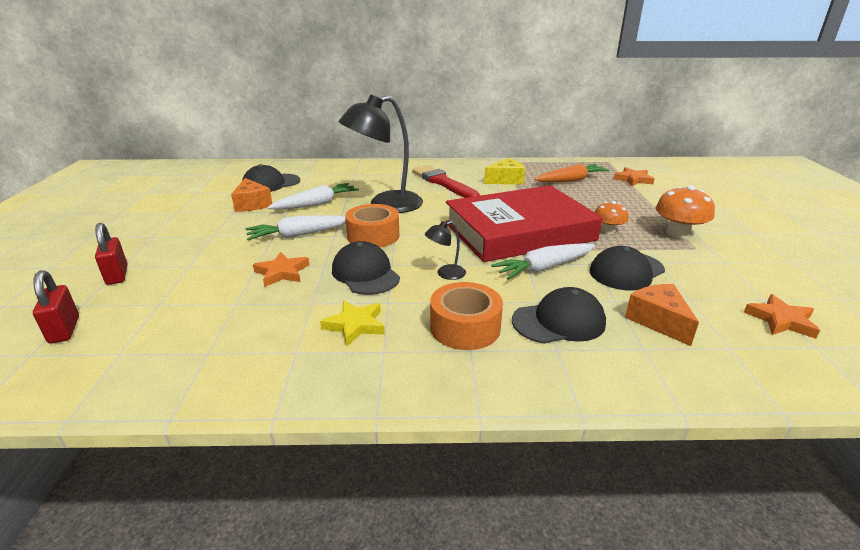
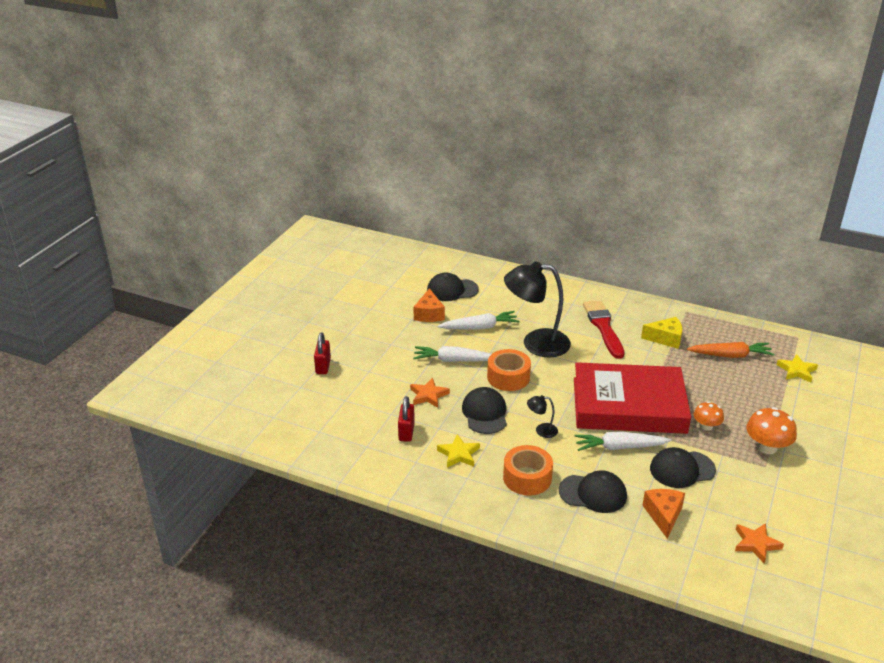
camera: 25 degrees right, 5 degrees up
red padlock [33,270,79,344] -> red padlock moved to [398,396,415,442]
orange star [614,167,655,186] -> yellow star [776,354,818,383]

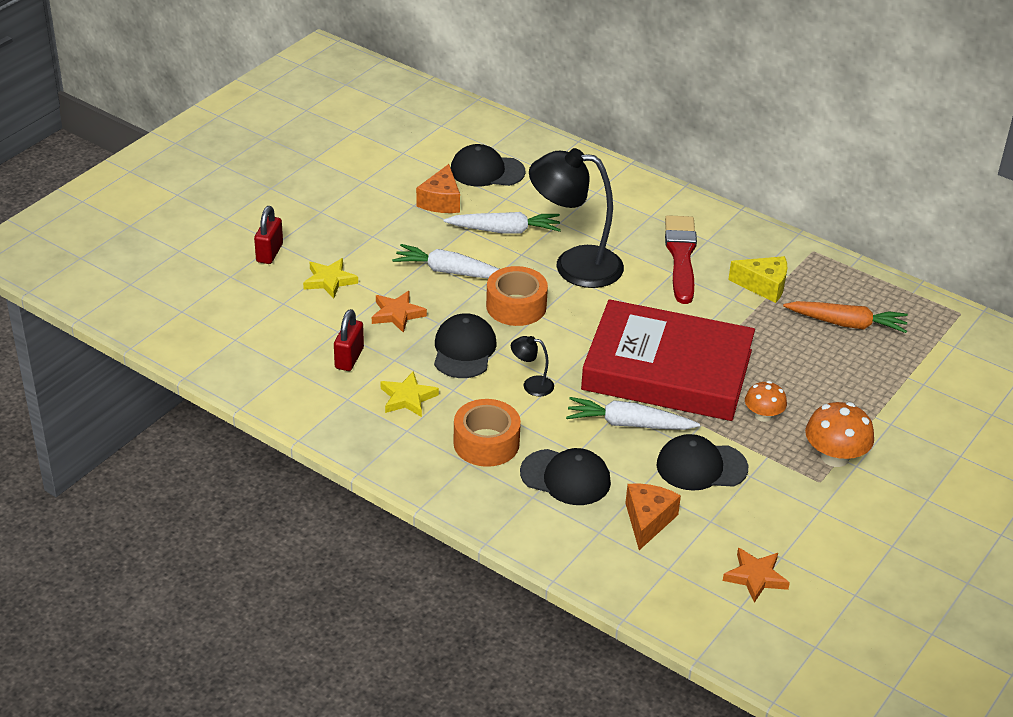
camera: 10 degrees right, 5 degrees up
yellow star [776,354,818,383] -> yellow star moved to [303,258,358,298]

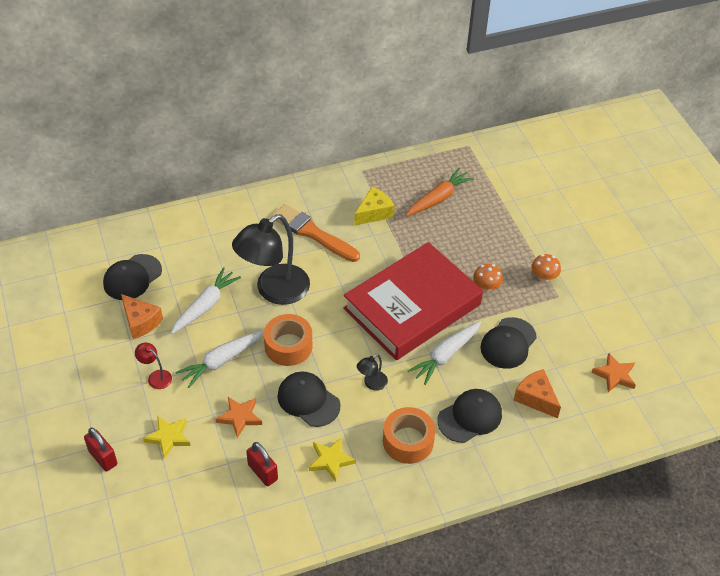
camera: 55 degrees left, 10 degrees up
red brush [665,215,697,304] -> orange brush [272,204,360,262]
orange mushroom [805,402,874,467] -> orange mushroom [531,254,561,282], size x0.63
none -> red lamp [135,343,172,389]

